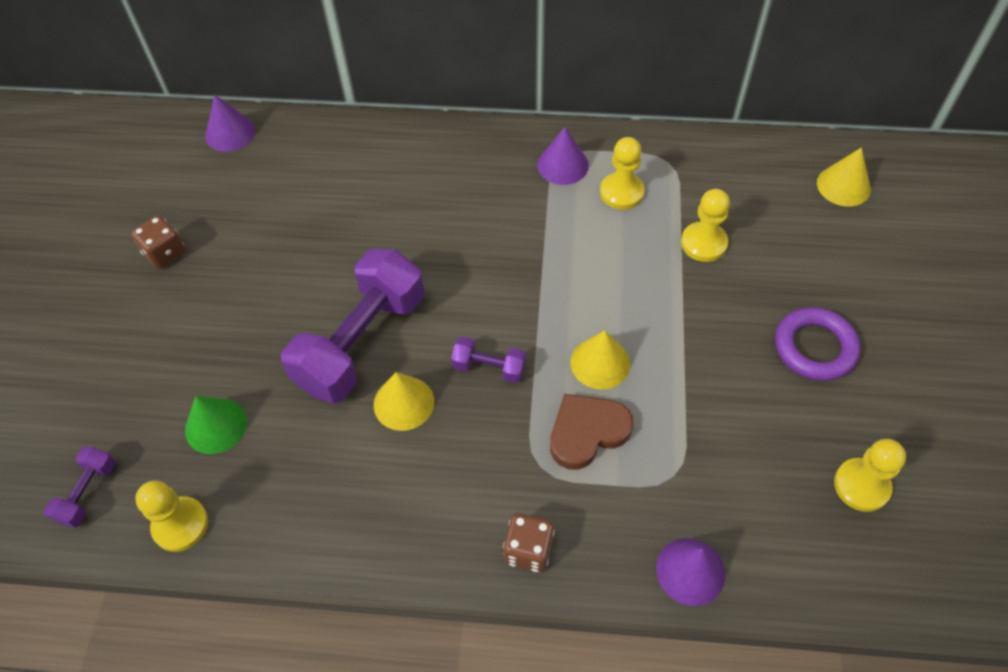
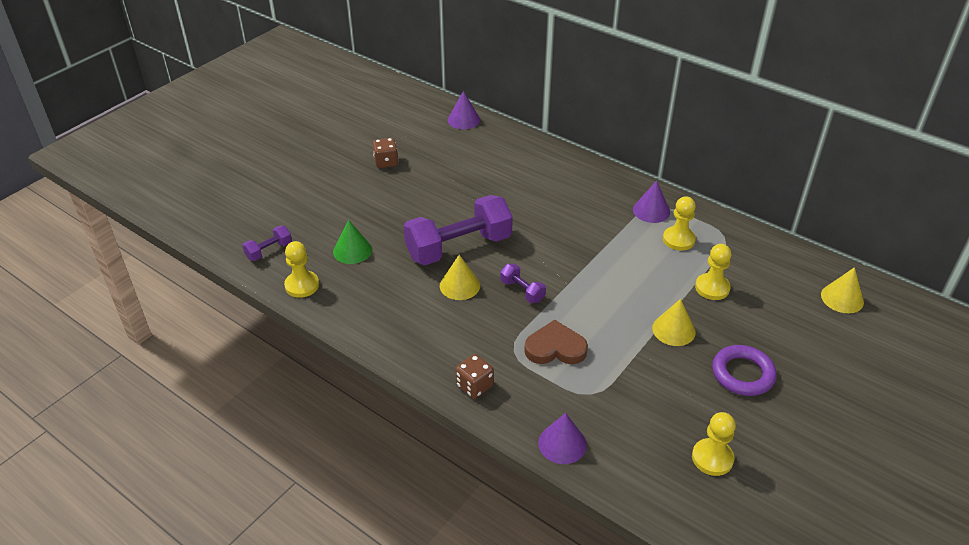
camera: 30 degrees right, 15 degrees down
yellow cone [570,330,630,389] -> yellow cone moved to [652,299,696,346]

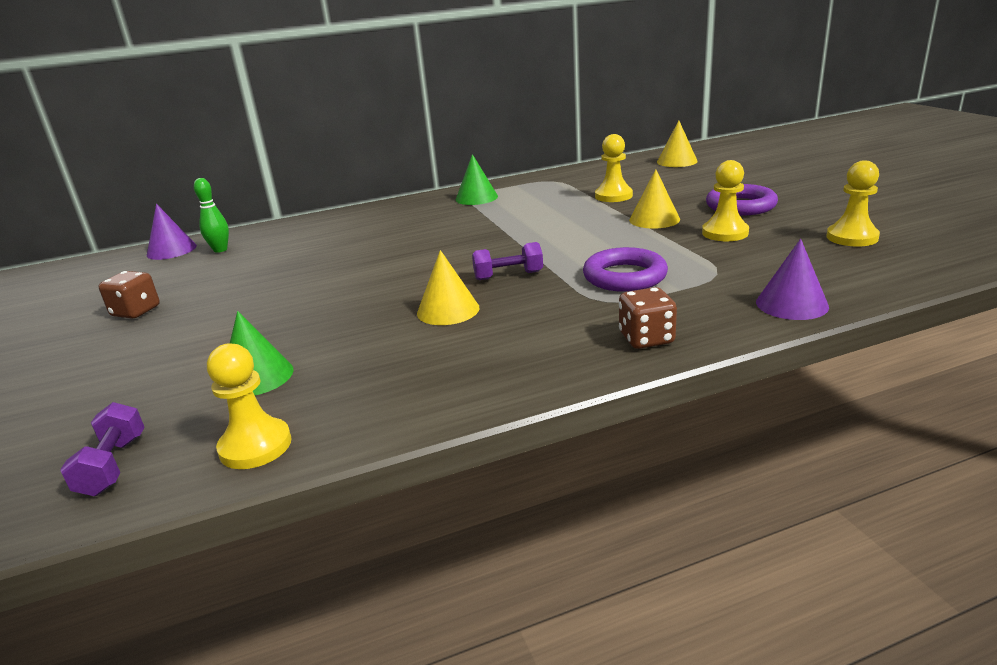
camera: 55 degrees left, 15 degrees down
purple dumbbell [404,195,513,265] -> none
brown heart [524,320,588,364] -> purple ring [583,247,668,292]
purple cone [633,180,670,223] -> green cone [456,154,498,205]
yellow pawn [663,196,696,251] -> yellow pawn moved to [702,160,749,241]
none -> green bowling pin [194,178,229,253]

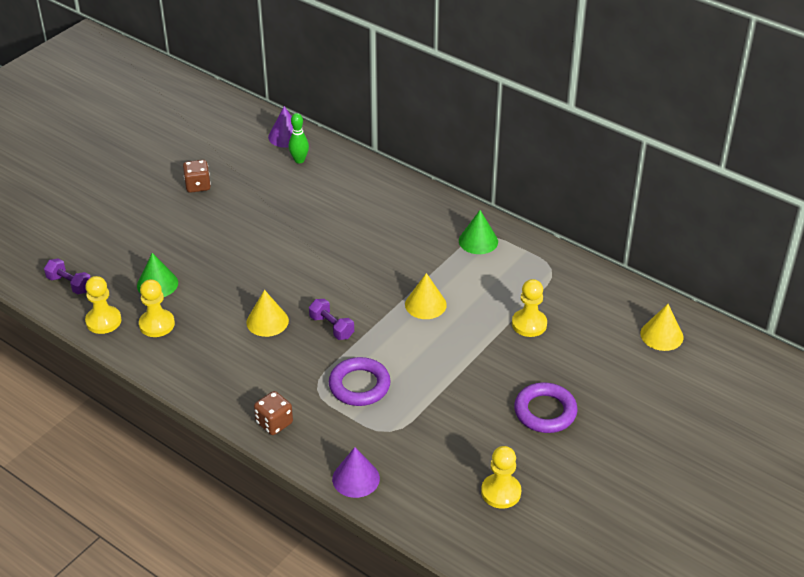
camera: 55 degrees right, 15 degrees up
purple dumbbell [60,402,144,496] -> purple dumbbell turned 75 degrees clockwise [44,259,91,294]
yellow cone [629,169,680,229] -> yellow cone moved to [405,273,447,319]
yellow pawn [702,160,749,241] -> yellow pawn moved to [139,279,175,337]

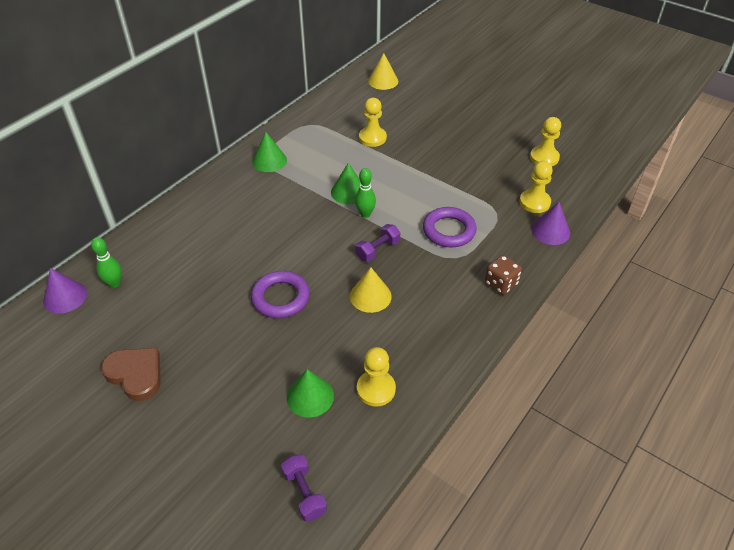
camera: 90 degrees left, 5 degrees up
purple dumbbell [44,259,91,294] -> purple dumbbell turned 60 degrees counterclockwise [281,454,327,521]
yellow pawn [85,276,121,334] -> yellow pawn moved to [520,161,553,213]
brown dice [183,160,211,193] -> brown heart [101,348,161,401]
yellow cone [405,273,447,319] -> green cone [331,163,361,204]
purple ring [514,382,578,433] -> purple ring moved to [251,271,310,318]
none -> green bowling pin [355,168,376,218]

